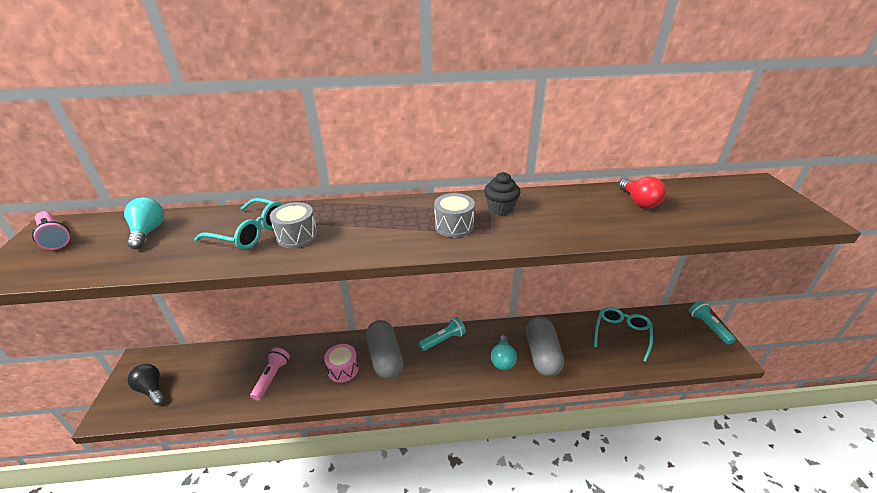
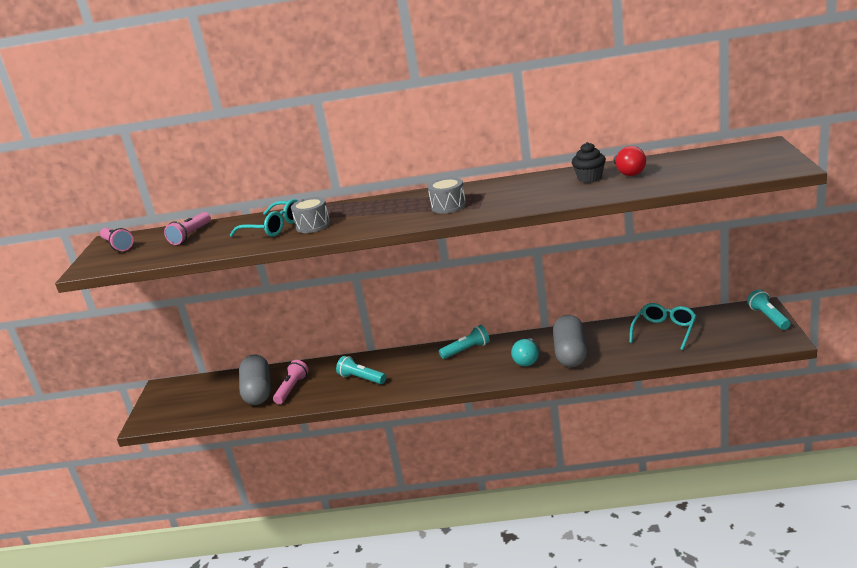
camera: 10 degrees right, 10 degrees down
turquoise light bulb [124,197,164,249] -> pink flashlight [164,212,211,245]
black light bulb [127,364,165,405] -> none
pink drum [324,344,359,383] -> turquoise flashlight [336,356,386,384]
grey capsule [366,320,403,379] -> grey capsule moved to [239,354,271,405]
black cupcake [484,172,521,215] -> black cupcake moved to [572,142,606,183]

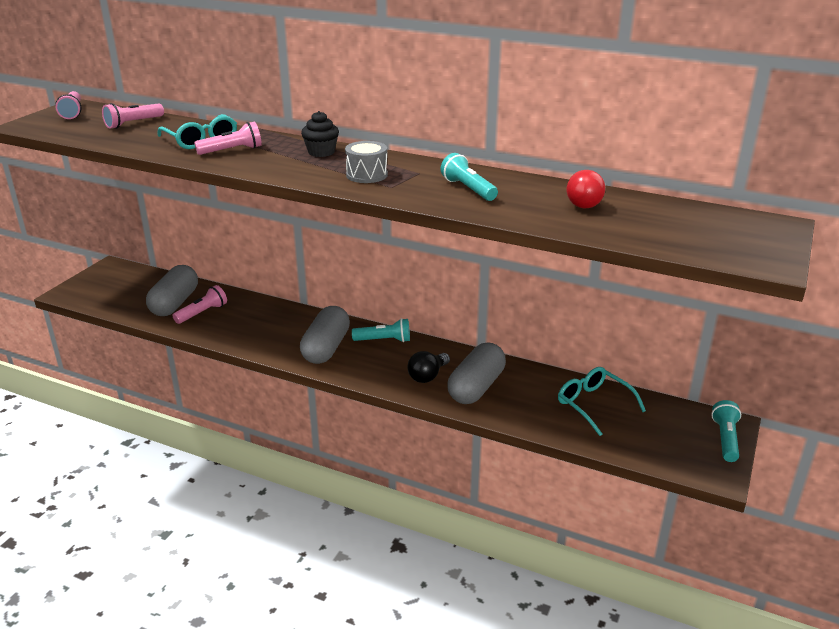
camera: 20 degrees right, 5 degrees up
grey drum [291,197,330,233] -> pink flashlight [194,121,262,155]
turquoise flashlight [336,356,386,384] -> turquoise flashlight moved to [441,153,498,201]
turquoise light bulb [511,338,539,366] -> black light bulb [407,351,450,383]
black cupcake [572,142,606,183] -> black cupcake moved to [301,111,339,157]
turquoise glasses [629,303,696,350] -> turquoise glasses turned 90 degrees counterclockwise [558,367,646,436]
none -> grey capsule [300,306,350,364]

